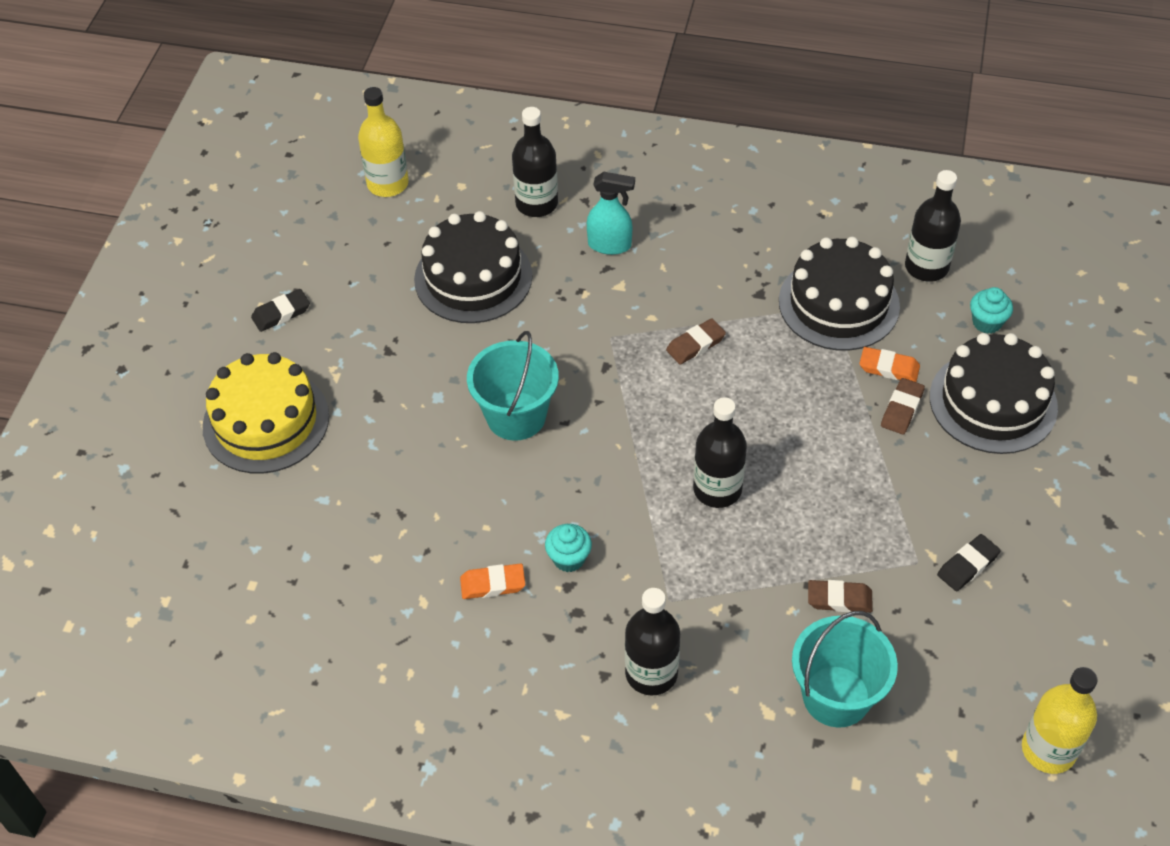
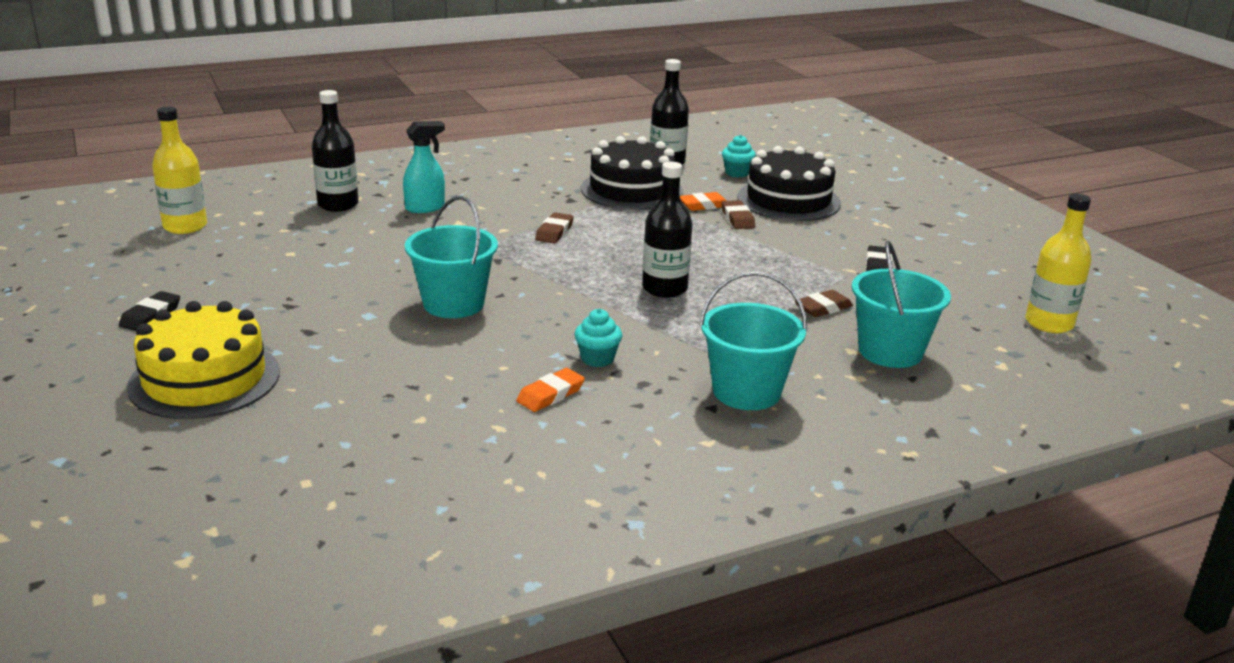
camera: 40 degrees left, 25 degrees down
black cake [414,211,532,323] -> none
black bottle [625,588,680,696] -> turquoise bucket [699,271,807,410]

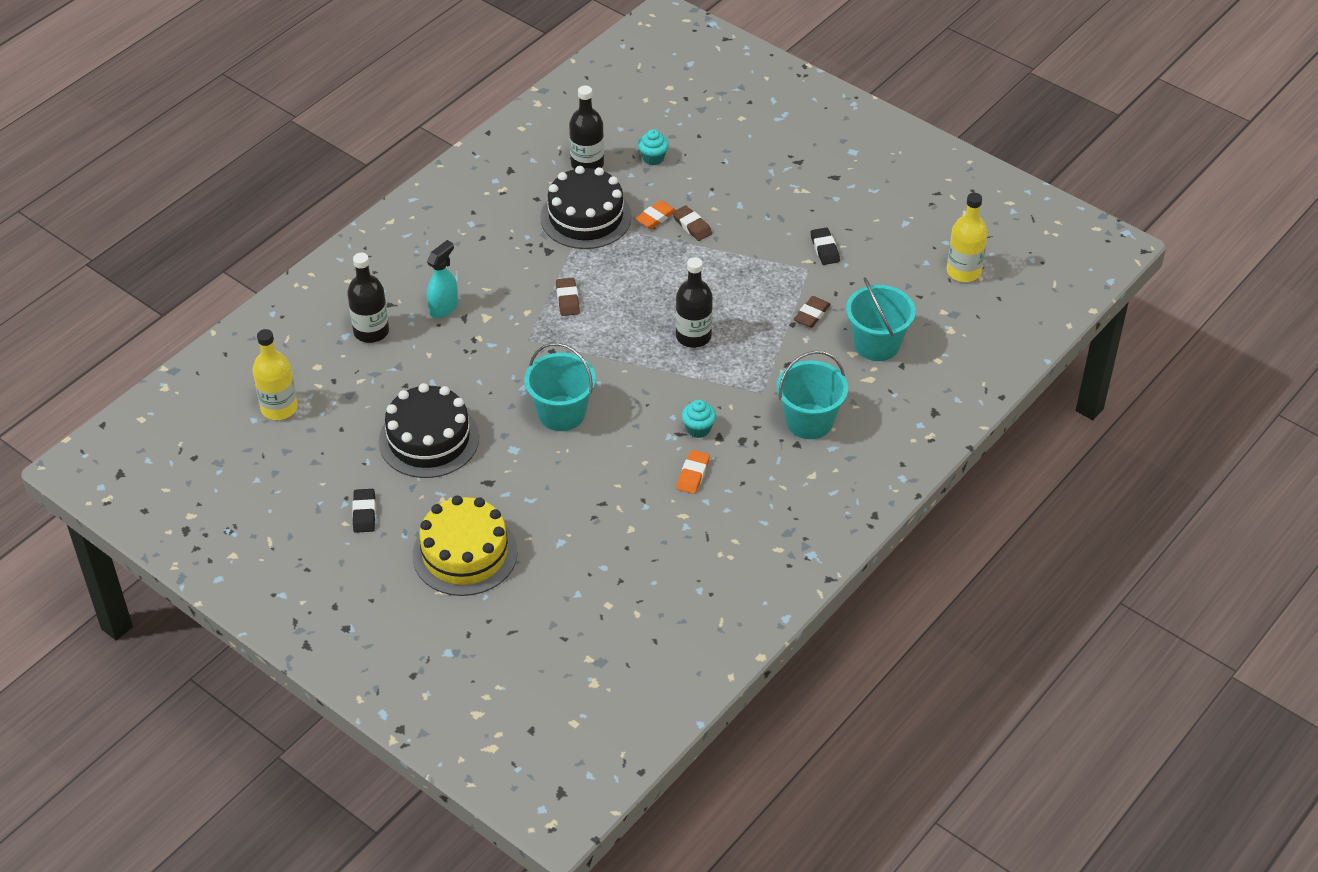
camera: 25 degrees left, 20 degrees up
black cake [737,146,841,221] -> black cake moved to [379,383,479,478]

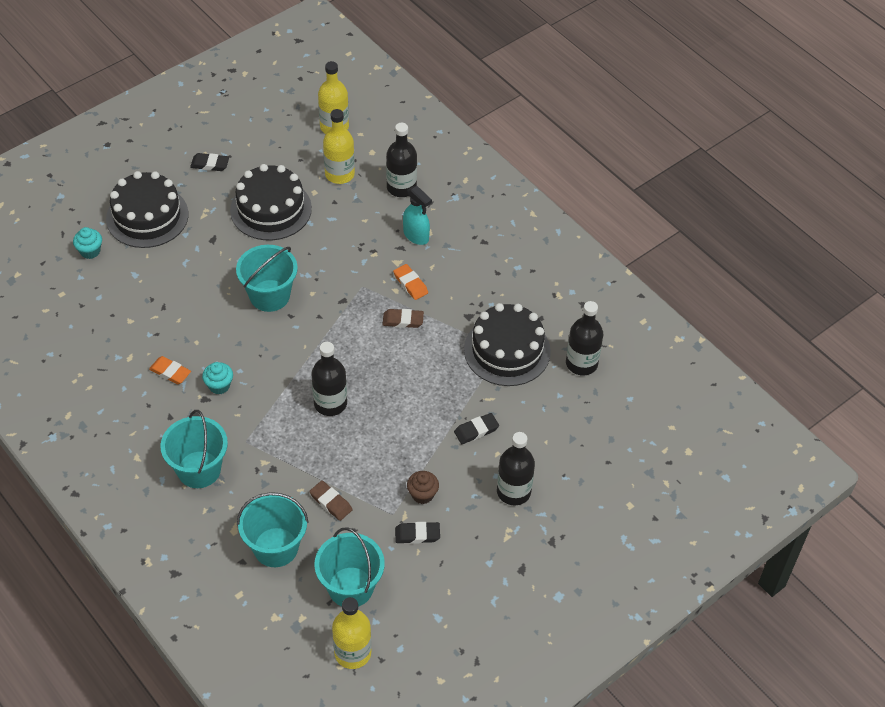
camera: 100 degrees right, 5 degrees up
yellow cake [412,495,518,596] -> black cake [106,171,188,248]
orange eraser [635,200,676,229] -> orange eraser moved to [393,264,428,300]
turquoise cupcake [638,129,669,165] -> turquoise cupcake moved to [73,227,102,259]
brown eraser [672,205,712,241] -> black eraser [454,413,499,444]
none -> turquoise bucket [314,527,385,607]
none -> yellow bottle [323,109,355,184]
none -> brown cupcake [407,471,439,504]
none -> black bottle [497,432,535,505]

